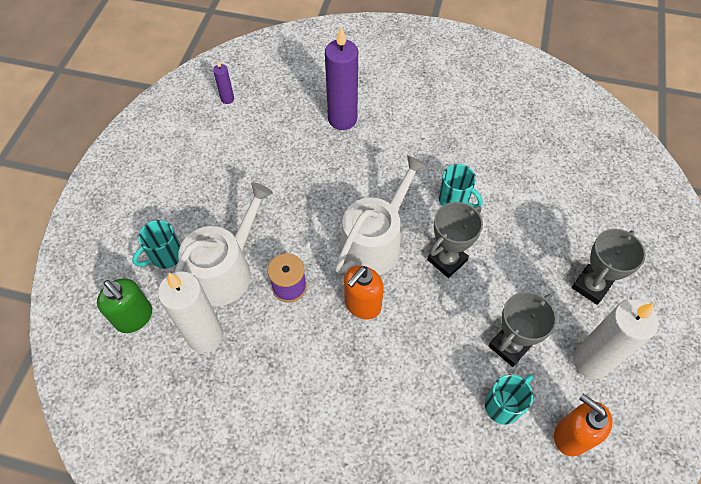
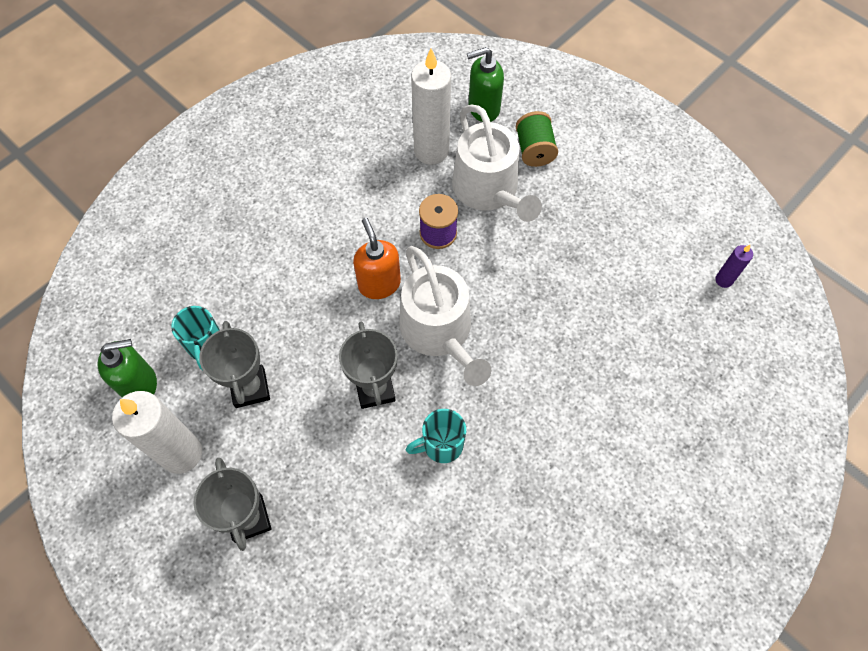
camera: 120 degrees right, 5 degrees up
turquoise mug [132,220,181,269] -> green spool [516,111,558,167]
purple candle [325,27,358,130] -> none
orange soap dispenser [554,394,613,456] -> green soap dispenser [98,339,157,398]

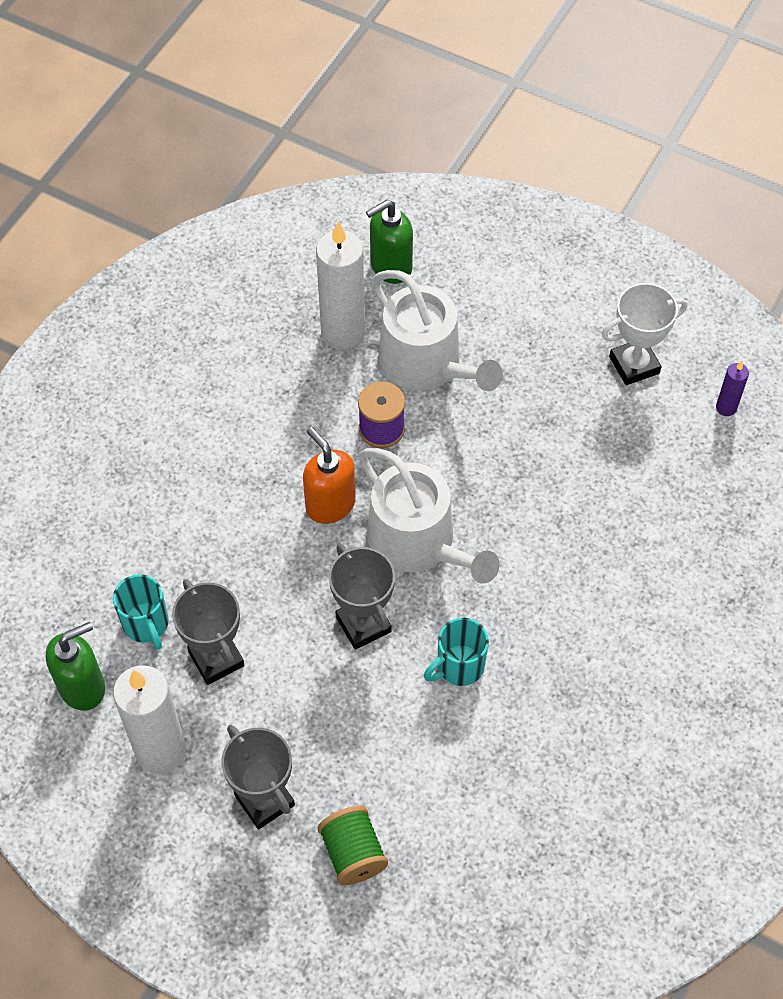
camera: 15 degrees left, 5 degrees down
green spool [516,111,558,167] -> green spool moved to [318,806,388,885]
none -> white trophy [602,283,687,385]

